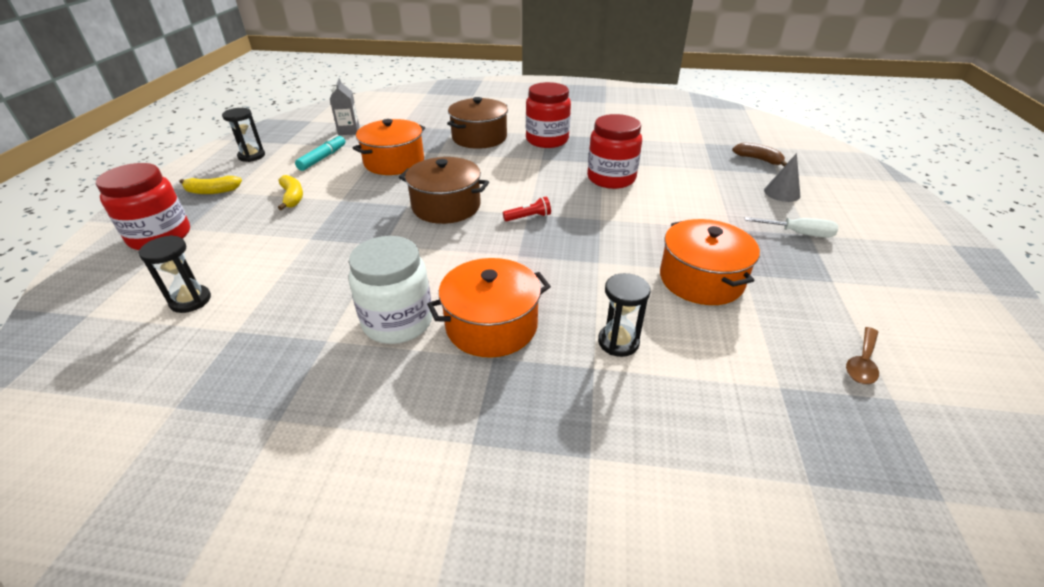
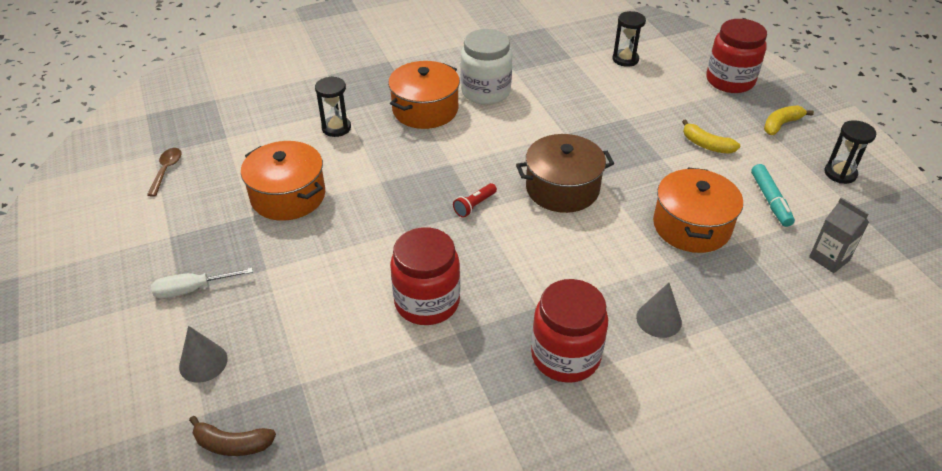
camera: 150 degrees right, 5 degrees up
brown pot [447,97,508,149] -> grey cone [636,283,682,338]

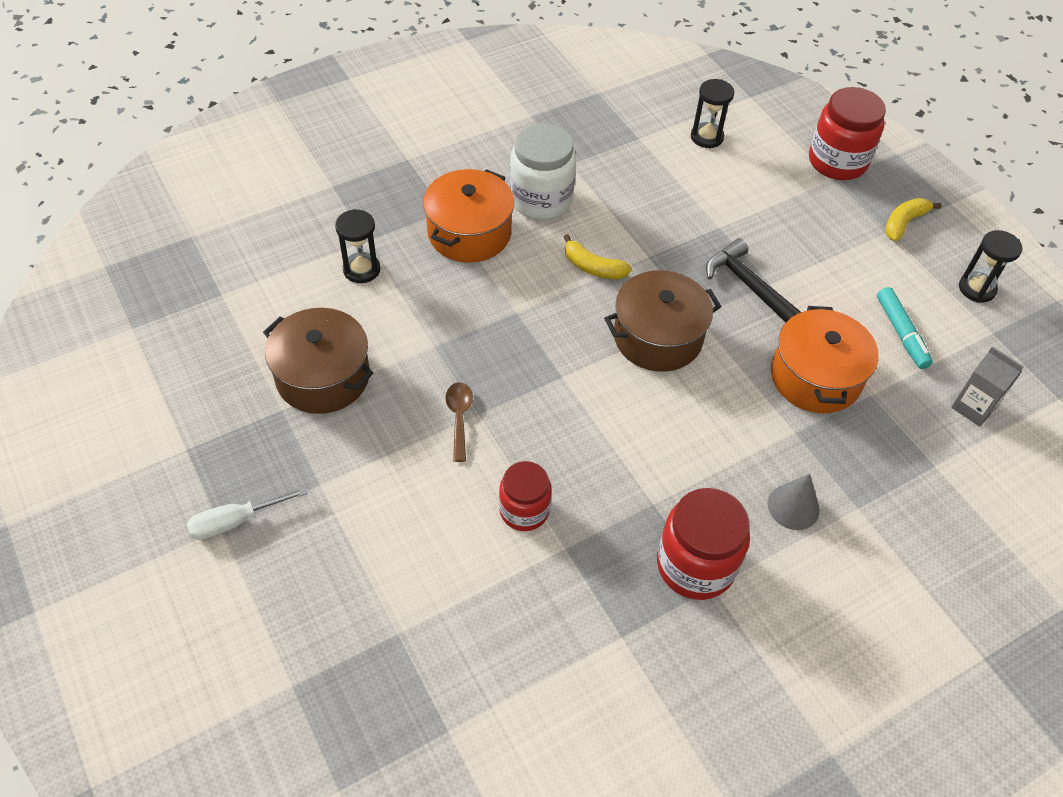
camera: 10 degrees left, 10 degrees up
brown spoon [147,148,181,197] -> brown spoon moved to [445,382,473,462]
grey cone [179,326,228,383] -> none
brown banana [189,416,276,456] -> none
orange pot [241,141,325,221] -> brown pot [263,308,373,414]
red jar [390,227,460,325] -> red jar [499,461,552,531], size x0.64
red flashlight [453,183,497,218] -> none
yellow banana [682,119,740,154] -> yellow banana moved to [564,234,632,279]
none -> black hammer [706,238,801,323]

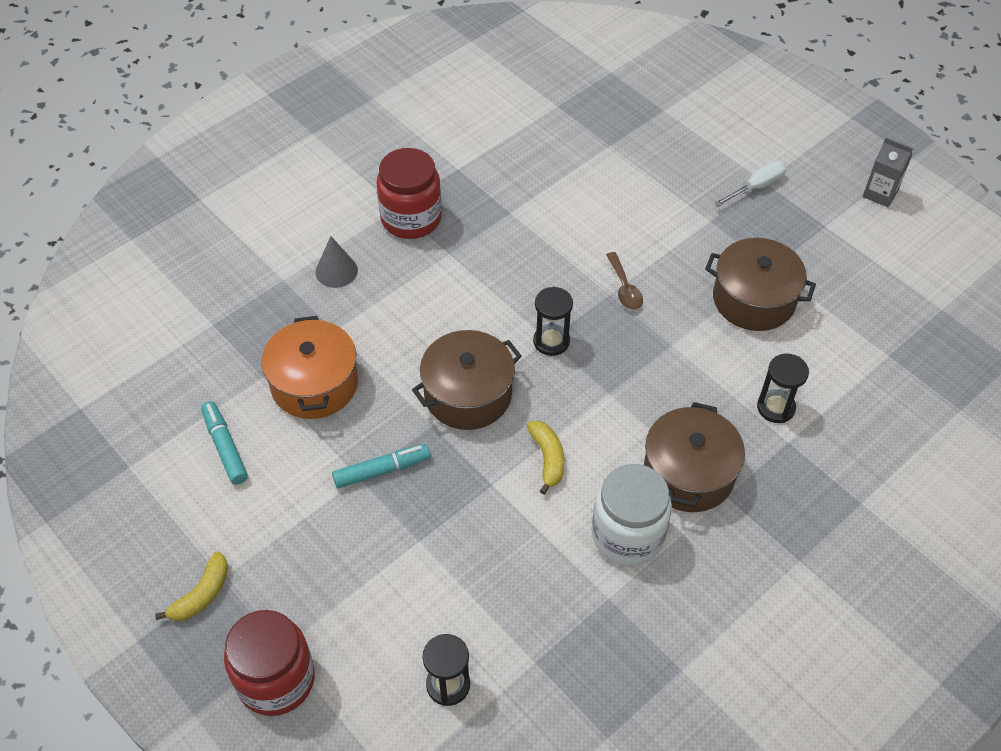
camera: 170 degrees right, 0 degrees up
orange pot [423,169,514,263] -> brown pot [644,402,745,512]
red jar [499,461,552,531] -> none
yellow banana [564,234,632,279] -> yellow banana turned 60 degrees clockwise [527,421,564,495]
black hammer [706,238,801,323] -> turquoise marker [332,444,431,488]
grey carton [952,346,1024,426] -> grey carton moved to [863,137,913,207]
black hourglass [959,230,1022,303] -> black hourglass moved to [533,287,573,356]

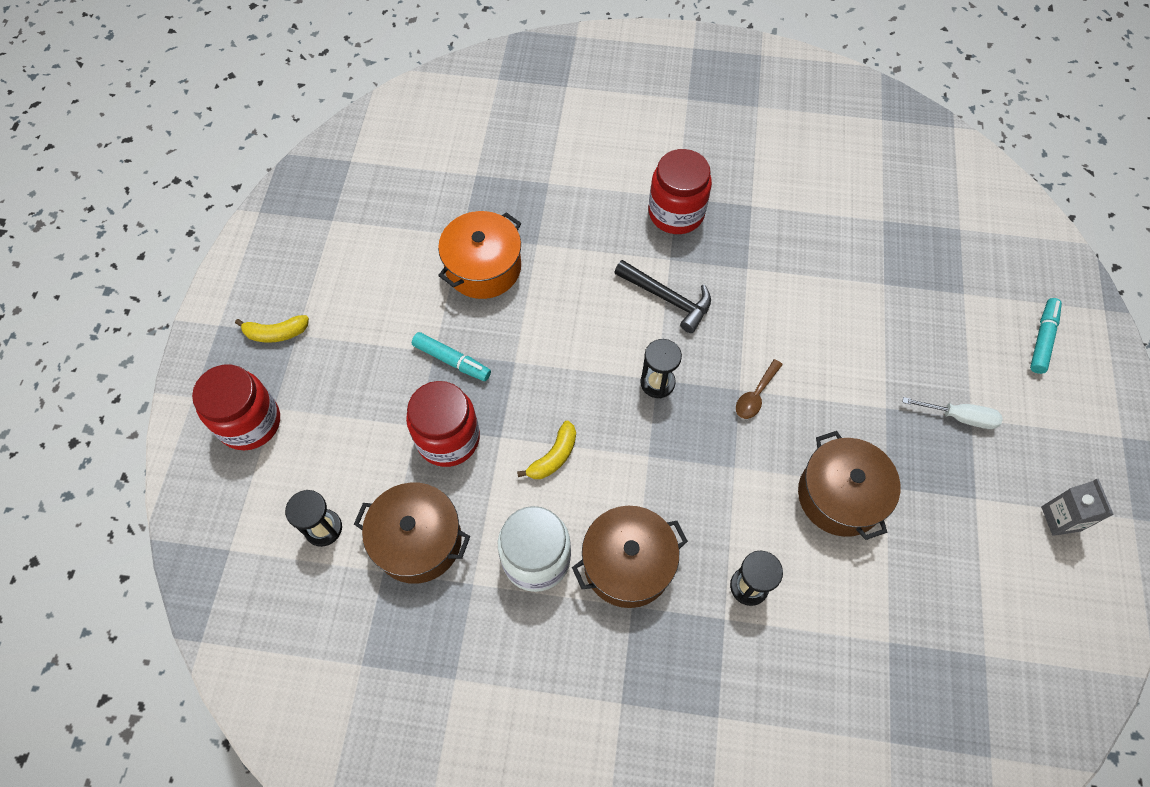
camera: 50 degrees right, 10 degrees up
turquoise marker [201,401,248,485] -> turquoise marker moved to [1030,298,1062,374]
grey cone [315,236,358,288] -> none
brown pot [412,330,522,430] -> brown pot moved to [354,483,470,584]
none -> red jar [406,381,480,467]
none -> black hammer [614,260,711,333]

